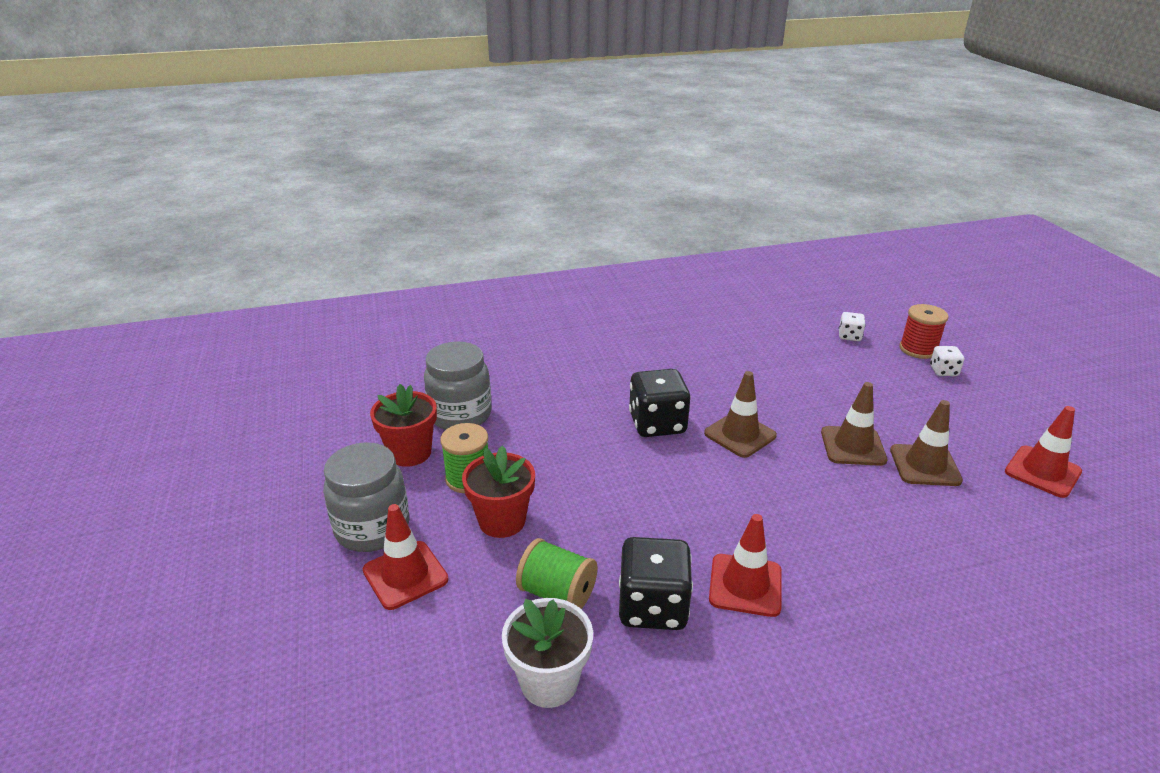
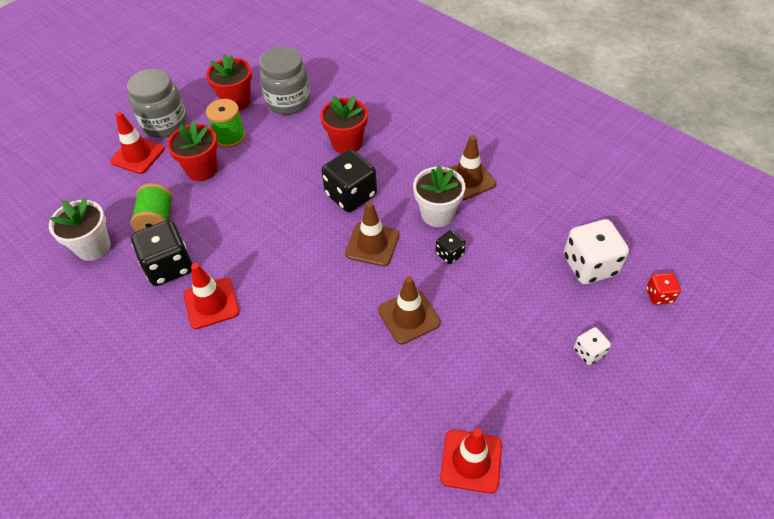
camera: 60 degrees right, 20 degrees up
white dice [839,312,866,341] -> white dice [563,219,629,284], size x1.95
brown traffic cone [890,400,963,486] -> brown traffic cone moved to [450,135,496,200]
red spool [899,304,948,359] -> none
none -> red flower pot [320,96,368,154]
none -> white flower pot [413,166,465,227]
none -> black dice [436,230,466,264]
none -> red dice [646,273,681,305]

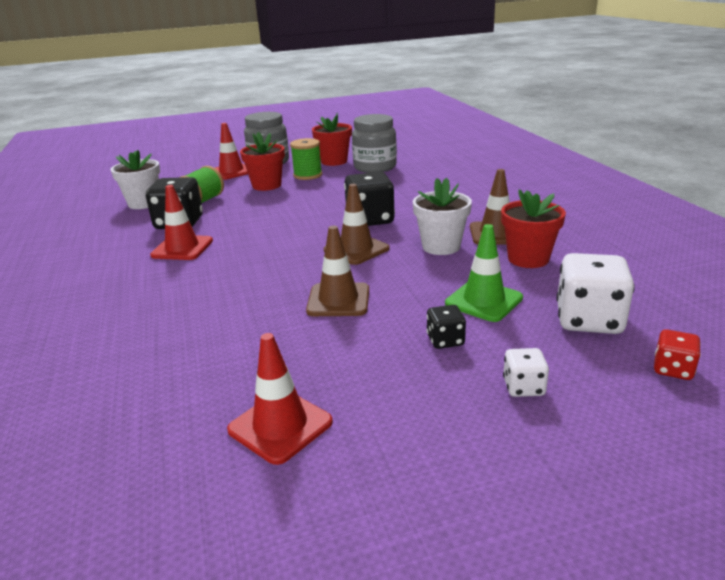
camera: 30 degrees right, 25 degrees down
red flower pot [320,96,368,154] -> red flower pot moved to [501,189,566,268]
black dice [436,230,466,264] -> black dice moved to [427,305,466,349]
none -> green traffic cone [445,224,523,322]

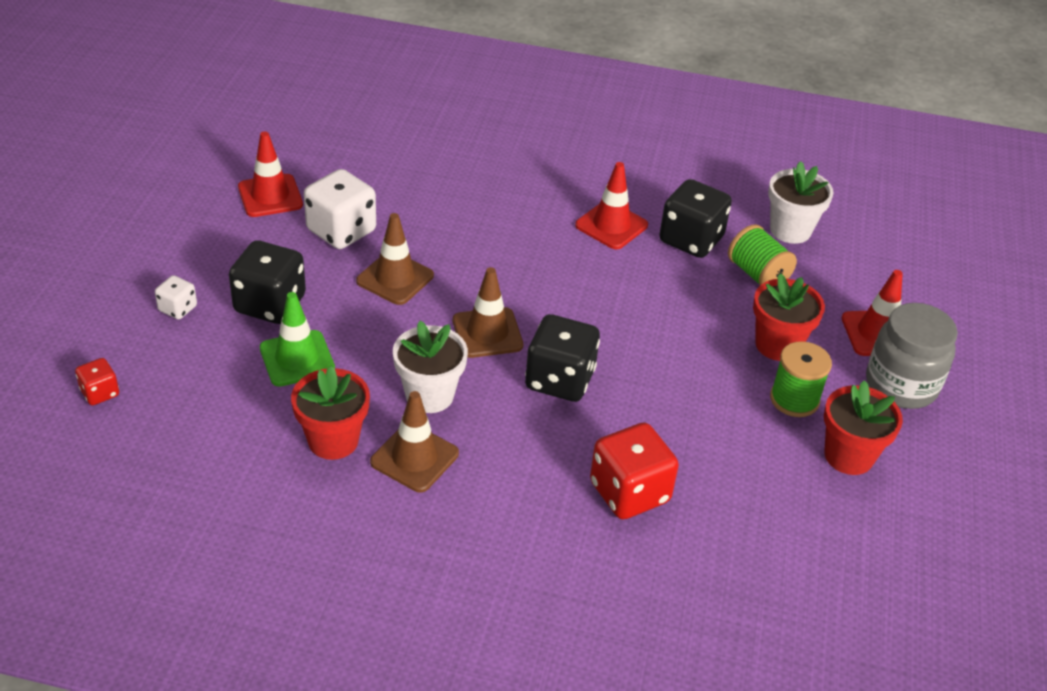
camera: 115 degrees right, 15 degrees up
grey jar [352,114,397,173] -> none
black dice [427,305,466,349] -> black dice [229,240,306,324], size x1.95
white dice [557,253,635,334] -> white dice moved to [304,169,376,249]
none -> red dice [590,422,679,519]

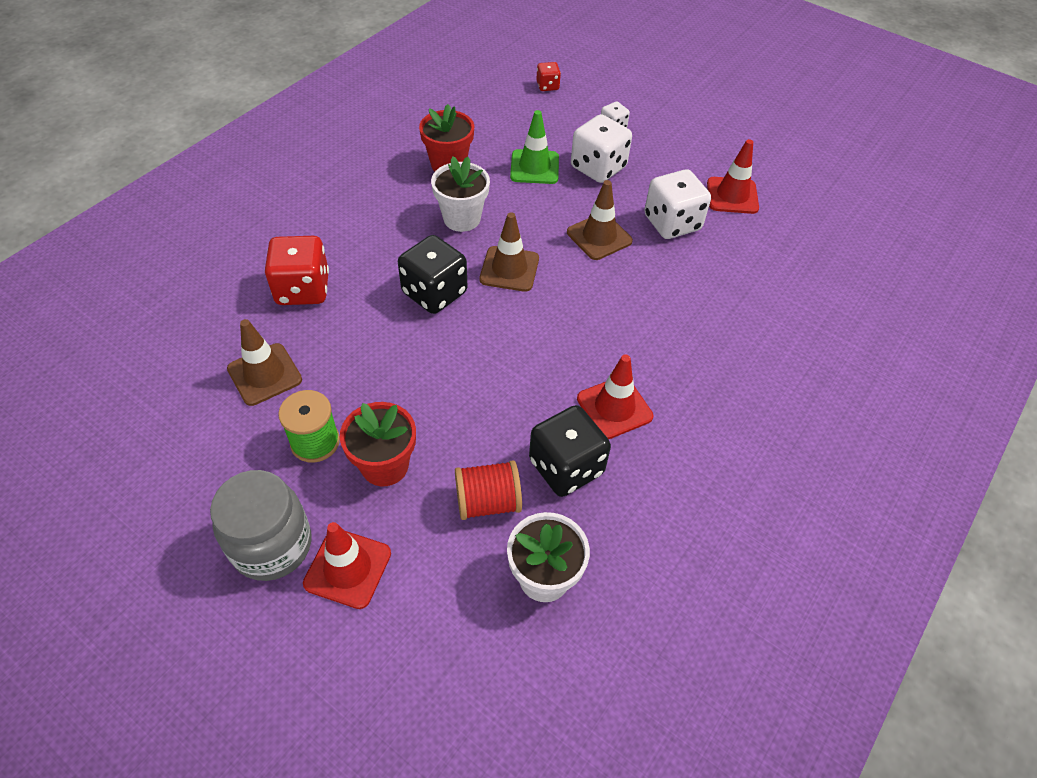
camera: 115 degrees right, 10 degrees up
black dice [229,240,306,324] -> white dice [571,114,632,183]
brown traffic cone [370,391,459,492] -> brown traffic cone moved to [227,319,302,406]
green spool [728,224,797,285] -> red spool [455,460,522,520]
red flower pot [824,380,903,475] -> none

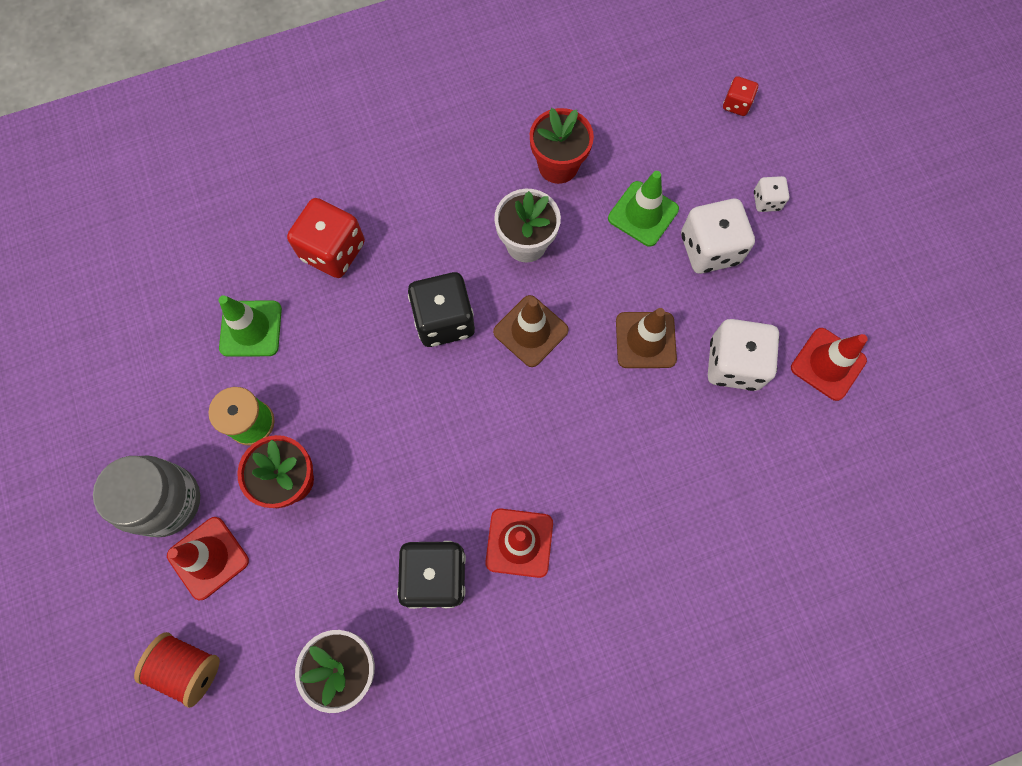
camera: 35 degrees right, 20 degrees up
brown traffic cone [227,319,302,406] -> green traffic cone [219,295,282,357]
red spool [455,460,522,520] -> red spool moved to [134,632,220,708]

